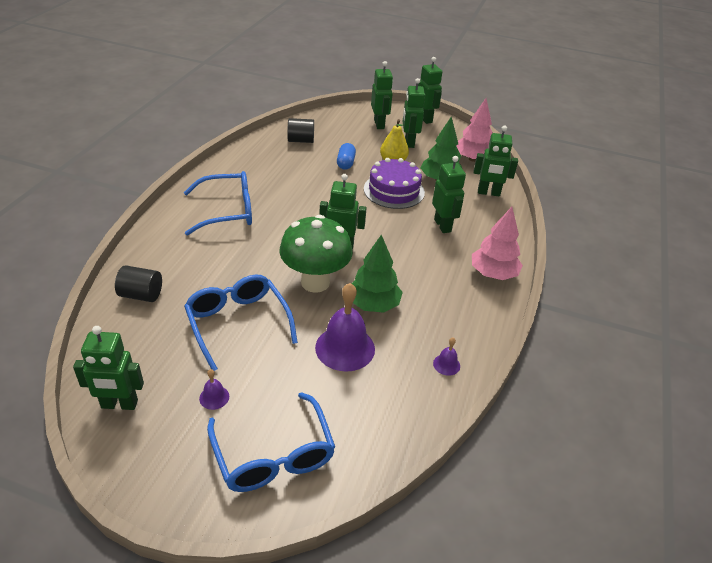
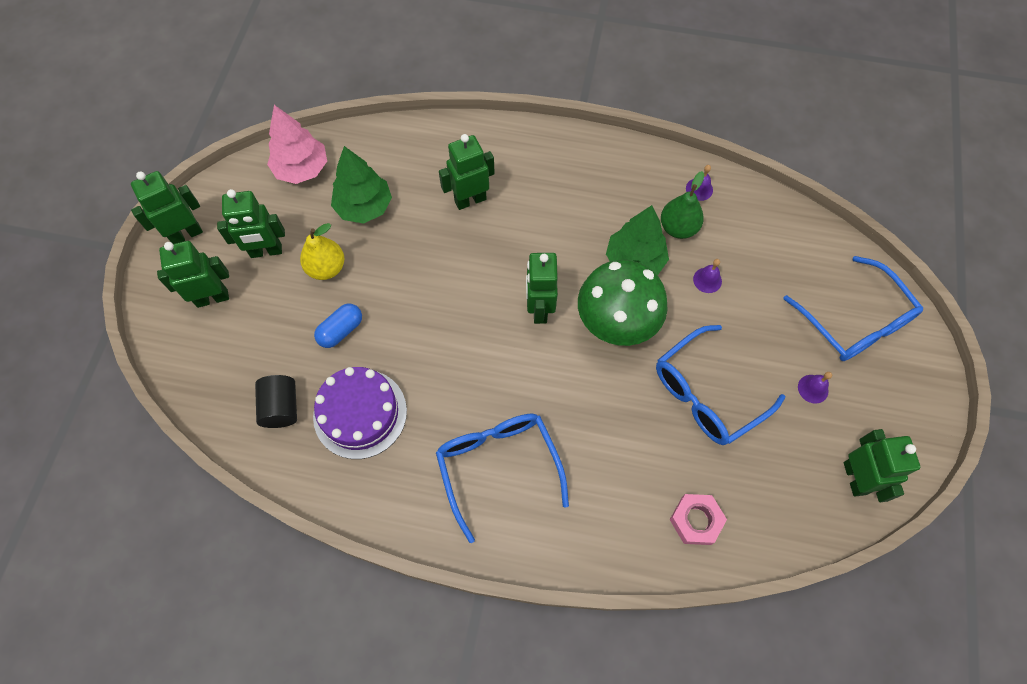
camera: 95 degrees left, 25 degrees up
black cylinder [115,266,162,302] -> pink nut [670,494,727,545]
blue glasses [207,392,335,492] -> blue glasses turned 90 degrees clockwise [783,256,923,361]
purple bell [315,283,375,372] -> purple bell [693,259,722,293], size x0.45
blue capsule [337,143,356,170] -> blue capsule turned 45 degrees counterclockwise [314,303,362,348]
purple cake [364,158,425,209] -> purple cake moved to [313,367,407,459]
pink tree [472,207,523,280] -> none
green robot [474,126,518,196] -> none
none -> green pear [661,171,704,239]

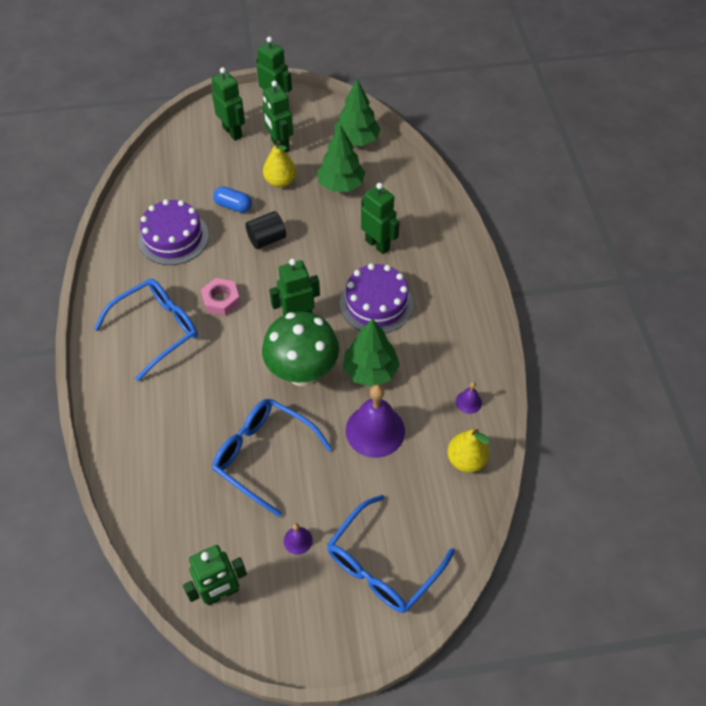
camera: 70 degrees right, 10 degrees down
black cylinder [255,375,297,428] -> black cylinder moved to [245,211,286,249]
pink tree [267,105,327,184] -> green tree [334,79,381,146]
green pear [661,171,704,239] -> none
pink nut [670,494,727,545] -> pink nut moved to [201,278,240,316]
purple bell [693,259,722,293] -> purple bell [346,384,405,458], size x2.22
none -> purple cake [340,263,414,333]
none -> yellow pear [447,429,490,472]

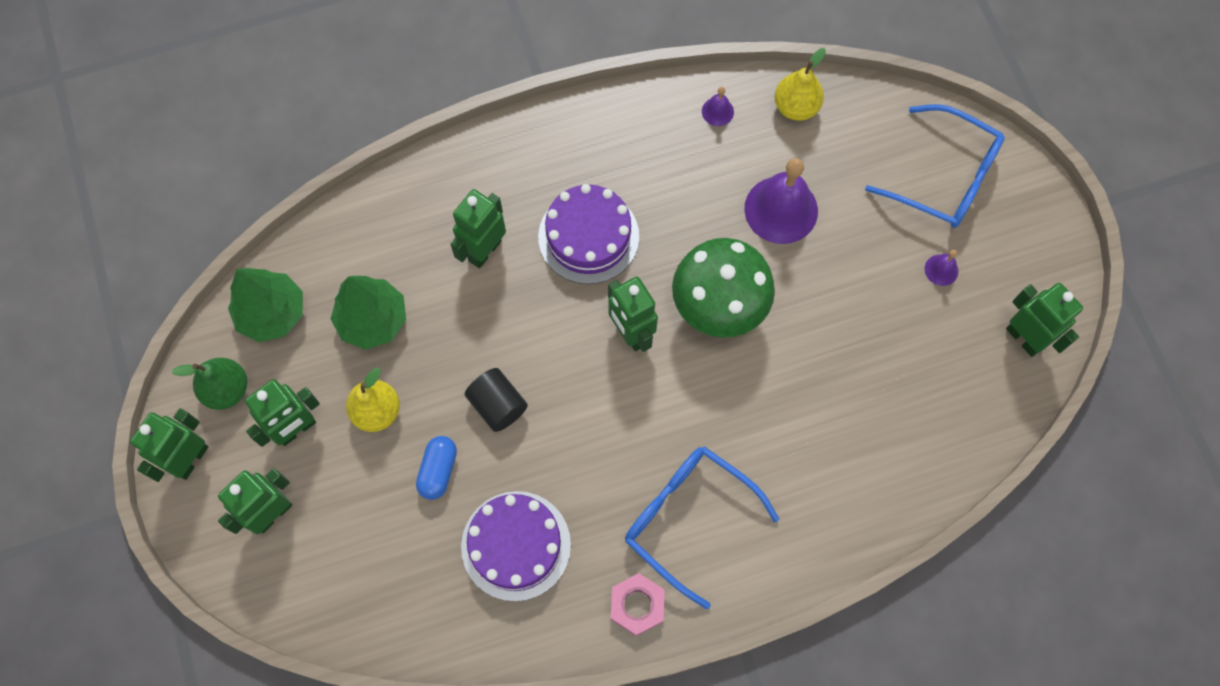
camera: 100 degrees left, 15 degrees up
pink nut [201,278,240,316] -> pink nut moved to [611,573,665,636]
blue glasses [212,399,332,517] -> none
green tree [343,318,400,387] -> none
none -> green pear [172,358,247,410]

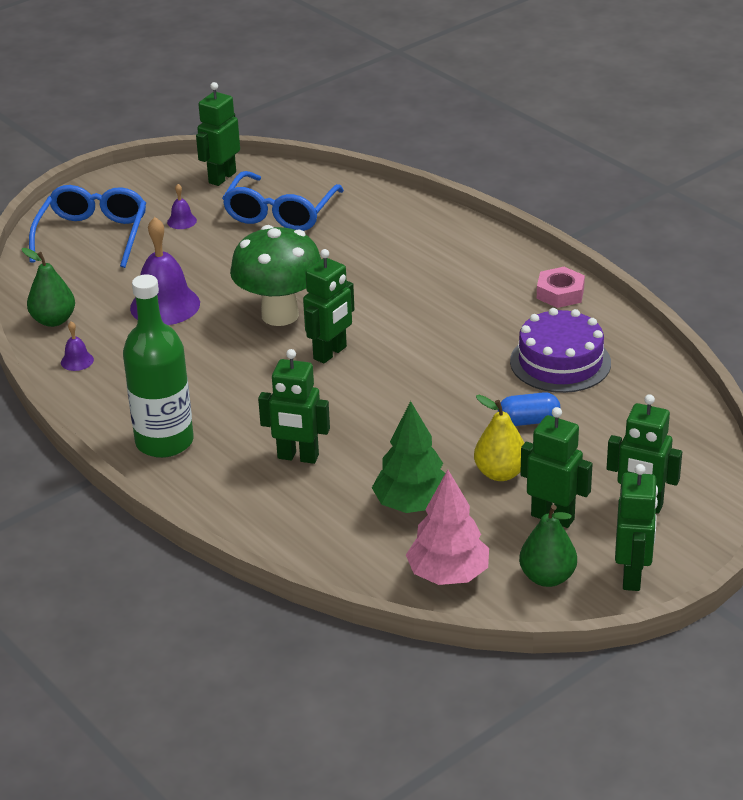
camera: 110 degrees left, 35 degrees down
green robot [130,408,208,482] -> green robot turned 90 degrees counterclockwise [615,464,658,591]
green tree [228,268,303,342] -> pink tree [406,470,489,585]
black cylinder [465,368,528,432] -> none
purple cake [538,184,639,284] -> none
blue glasses [625,446,779,609] -> blue glasses moved to [222,171,344,231]
yellow pear [775,48,826,121] -> green pear [22,248,75,327]
none -> green bottle [123,275,194,458]

